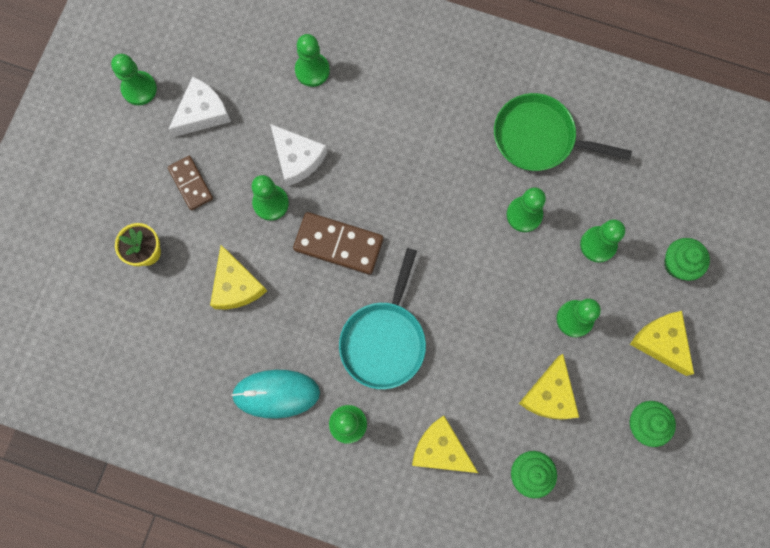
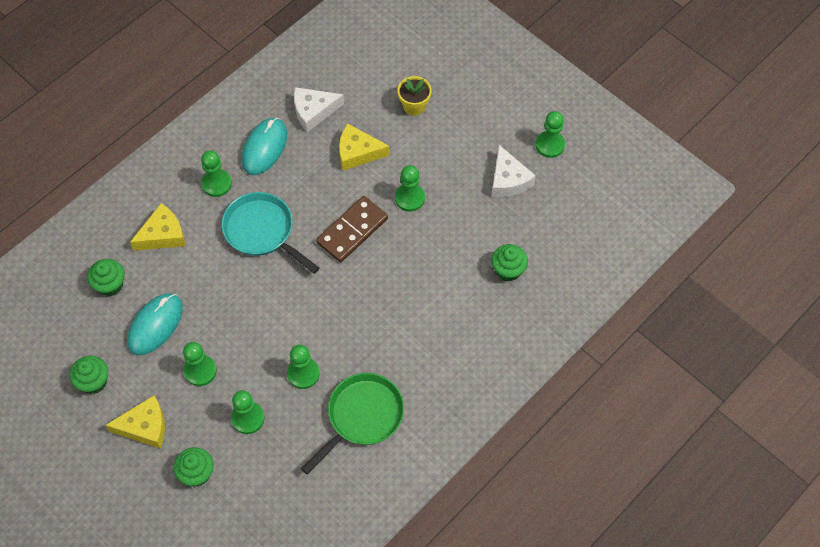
camera: 115 degrees right, 15 degrees down
brown domino [168,156,213,210] -> none
white cheese [270,124,327,186] -> white cheese moved to [294,87,344,132]
green pawn [295,34,330,87] -> green cupcake [491,244,528,282]
yellow cheese [519,354,579,420] -> turquoise mouse [127,293,183,355]

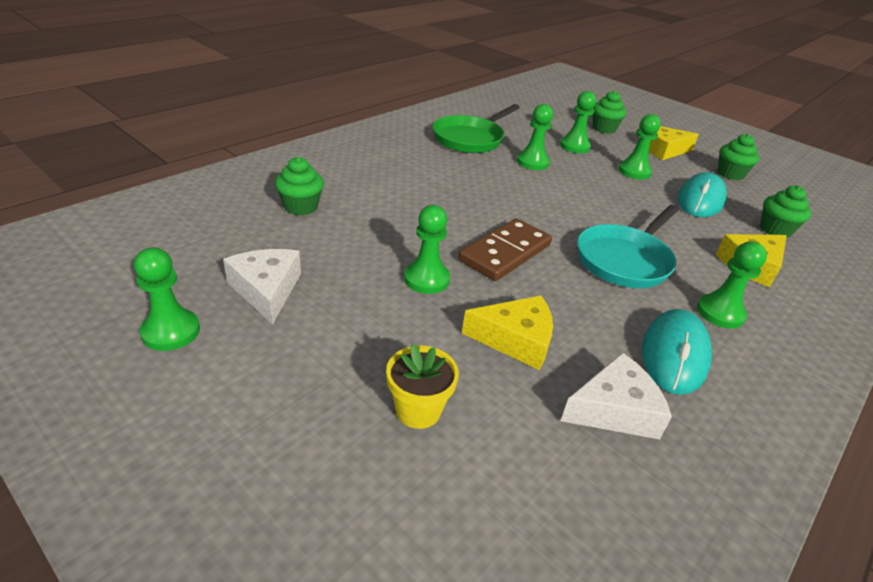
camera: 175 degrees right, 25 degrees down
turquoise pan [222,192,319,274] -> turquoise pan turned 90 degrees clockwise [577,205,679,288]

